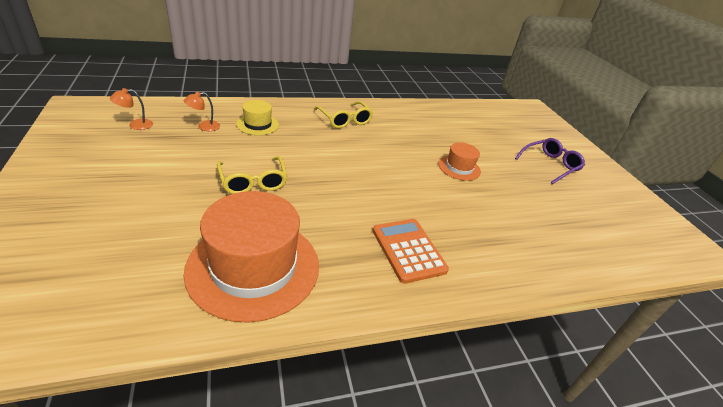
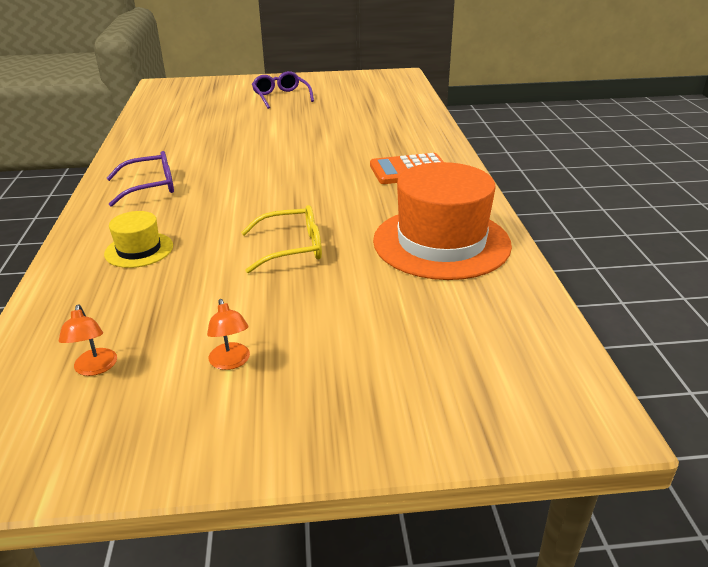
camera: 75 degrees left, 5 degrees down
orange lamp [184,92,220,131] -> orange lamp moved to [207,299,250,370]
yellow glasses [314,101,373,128] -> purple glasses [107,151,174,207]
orange hat [438,142,481,181] -> none

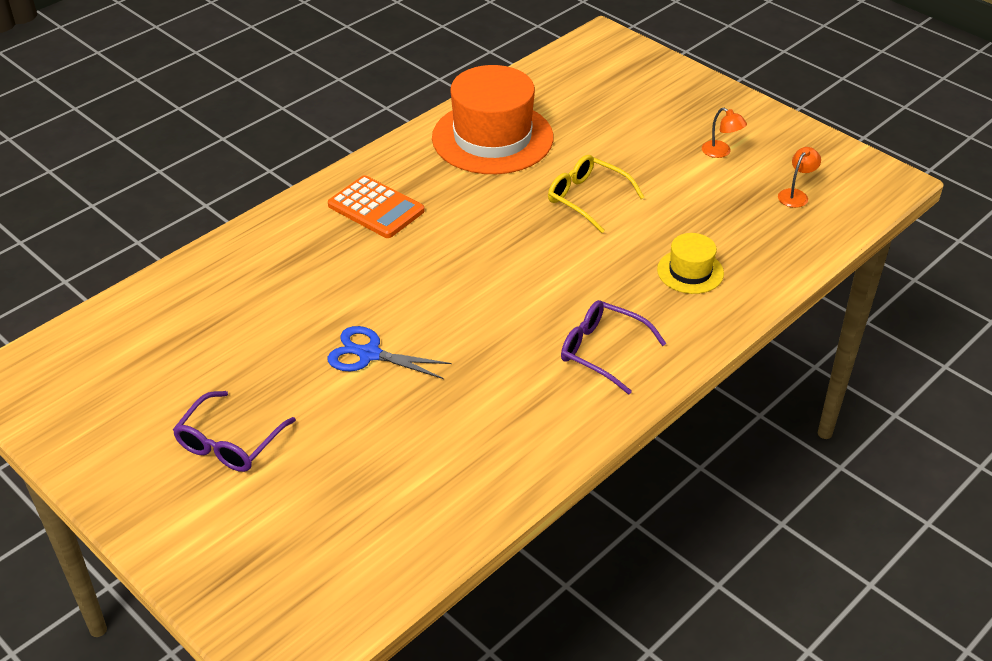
camera: 130 degrees left, 10 degrees up
orange lamp [207,299,250,370] -> orange lamp turned 105 degrees clockwise [702,108,747,158]
none -> blue scissors [327,326,452,379]

